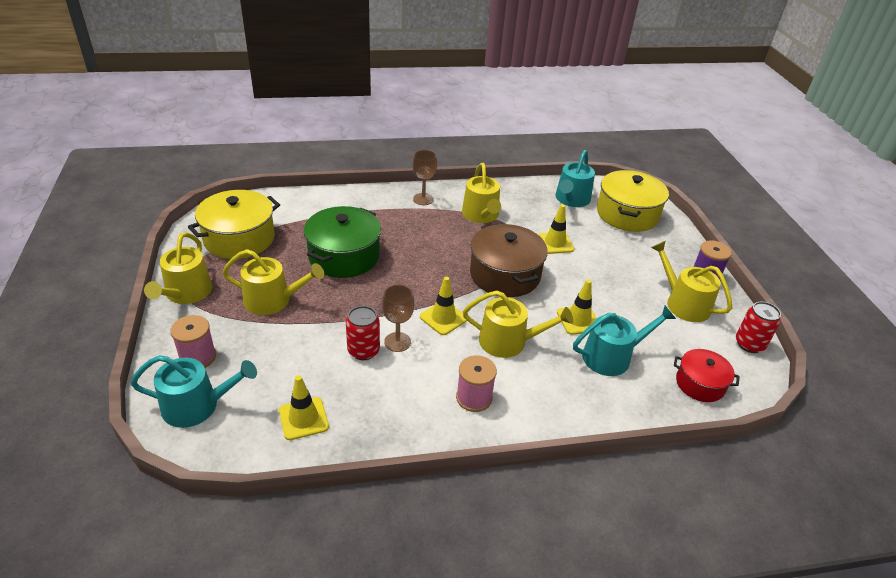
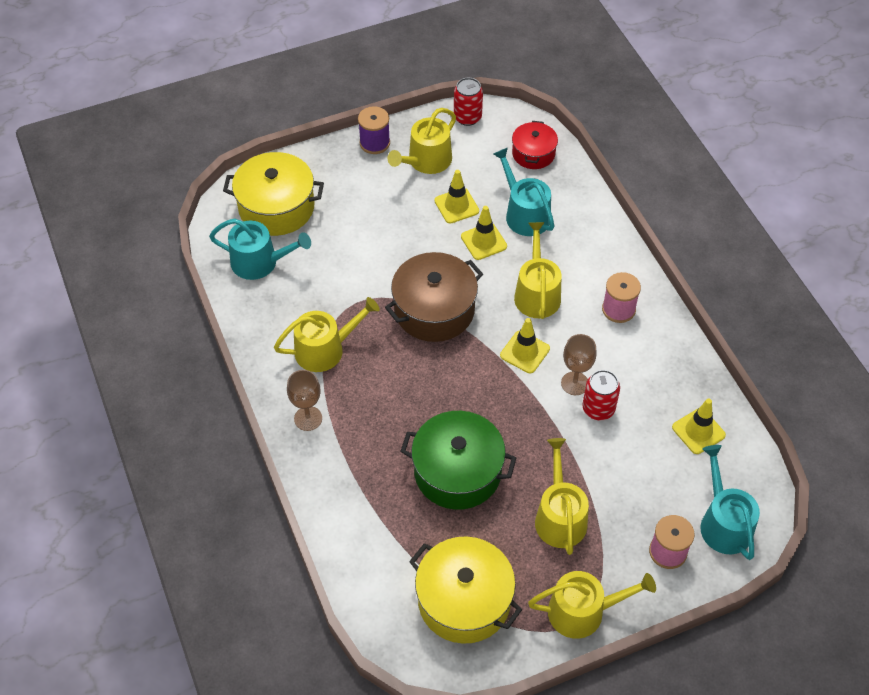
camera: 100 degrees left, 15 degrees up
yellow traffic cone [538,204,575,254] -> yellow traffic cone moved to [434,170,479,224]

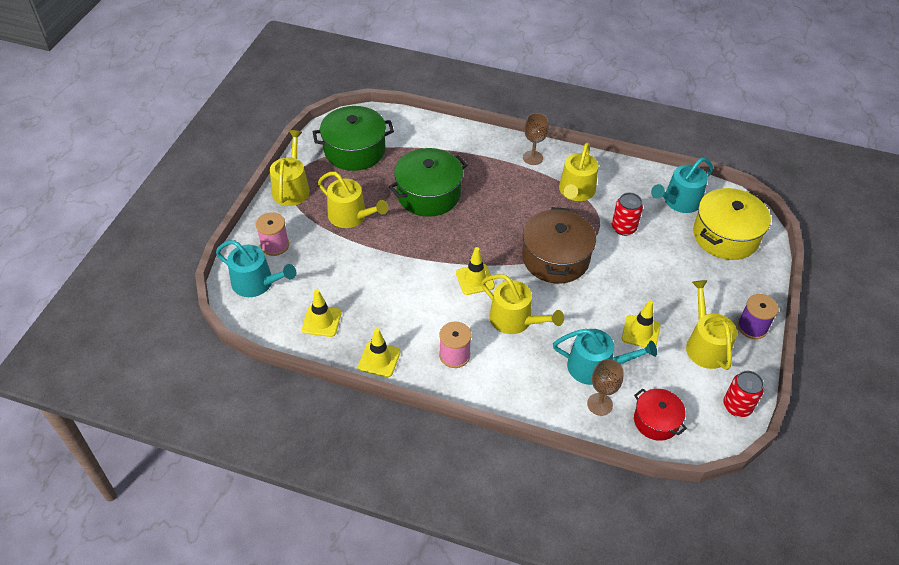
camera: 130 degrees right, 5 degrees down
yellow pot [409,536,522,644] -> green pot [312,106,394,171]
yellow traffic cone [461,206,507,260] -> yellow traffic cone moved to [358,328,400,377]
yellow watering can [528,571,656,639] -> yellow watering can turned 150 degrees clockwise [270,130,310,206]
brown goblet [561,334,597,395] -> brown goblet moved to [587,359,624,416]
red can [582,370,620,420] -> red can moved to [612,193,643,236]

